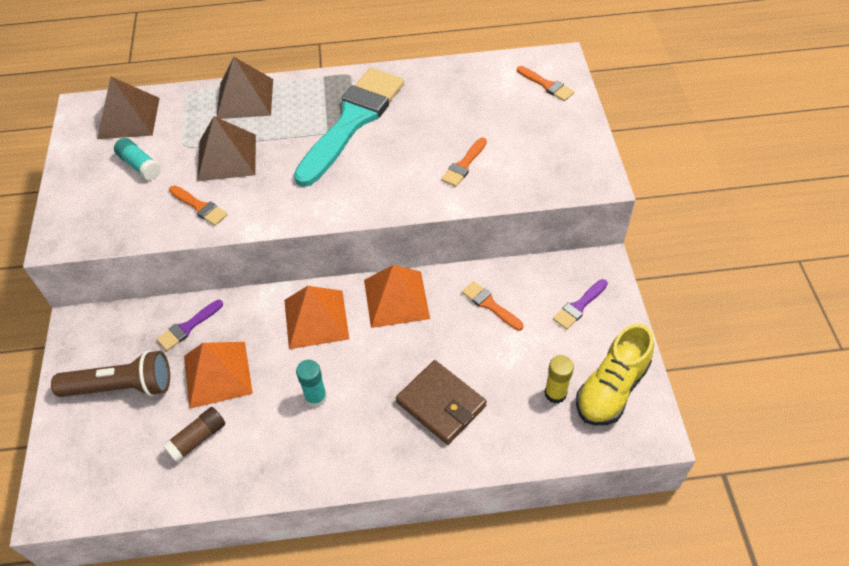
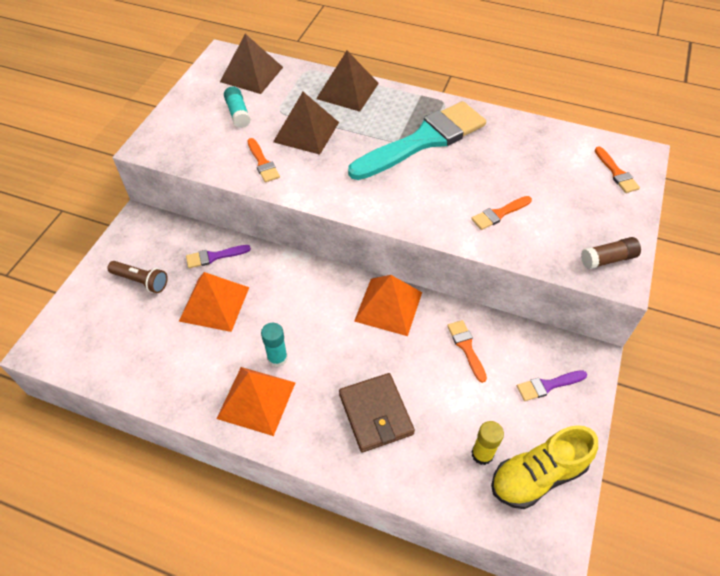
camera: 25 degrees right, 0 degrees up
brown flashlight [51,350,170,397] -> brown flashlight [107,261,168,293], size x0.65
brown glue stick [163,407,225,463] -> brown glue stick moved to [581,237,641,269]
orange pyramid [284,286,349,349] -> orange pyramid moved to [217,367,296,436]

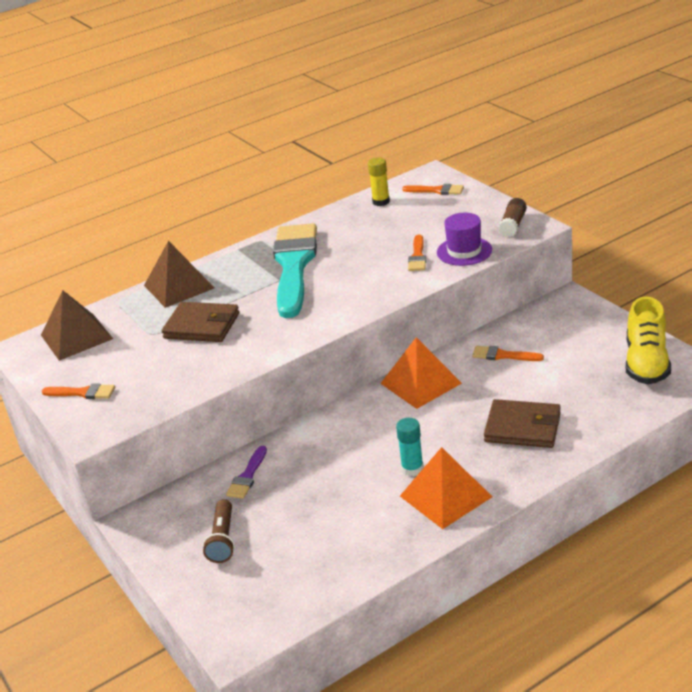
camera: 50 degrees left, 20 degrees down
brown flashlight [107,261,168,293] -> brown flashlight turned 120 degrees clockwise [203,499,235,563]
orange pyramid [179,272,249,332] -> none
turquoise glue stick [224,86,251,128] -> none
orange brush [247,138,280,182] -> orange brush moved to [42,383,115,399]
brown pyramid [273,92,339,155] -> brown wallet [162,302,239,342]
yellow glue stick [471,421,504,465] -> yellow glue stick moved to [368,157,390,206]
purple brush [517,370,587,401] -> none
none -> purple hat [437,213,492,266]

